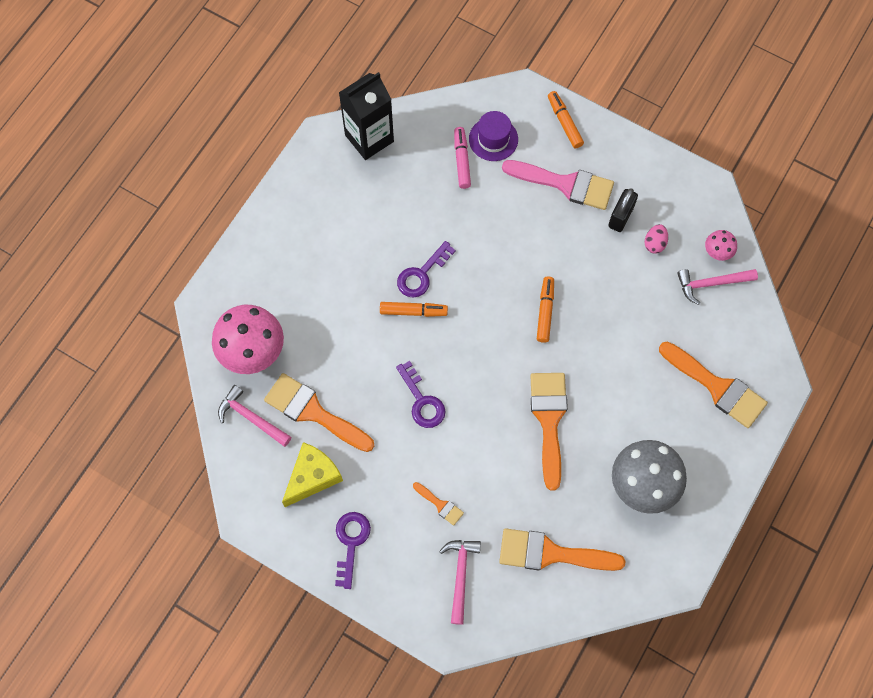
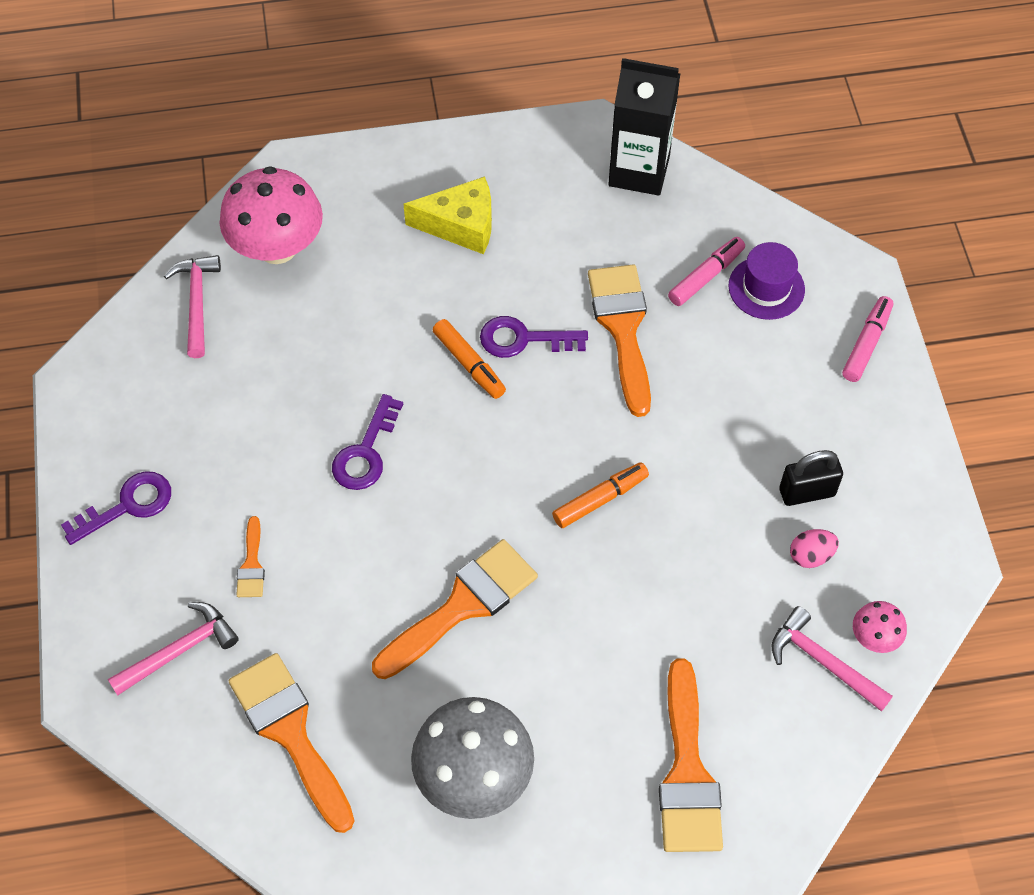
camera: 50 degrees right, 10 degrees down
orange brush [264,373,374,452] -> orange brush moved to [588,265,651,417]
yellow cheese [282,442,343,507] -> yellow cheese moved to [403,176,492,254]
pink brush [502,160,614,210] -> none
orange marker [548,91,584,148] -> pink marker [842,296,893,382]

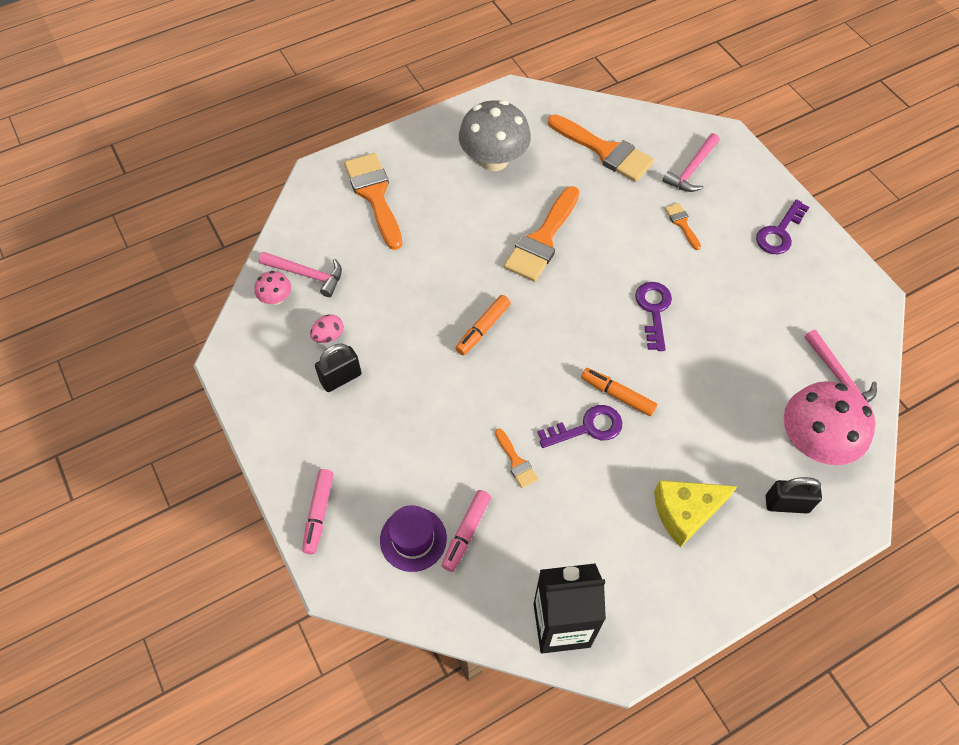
camera: 160 degrees right, 0 degrees up
orange brush [588,265,651,417] -> orange brush [495,429,538,488], size x0.47
none -> black padlock [766,477,822,514]

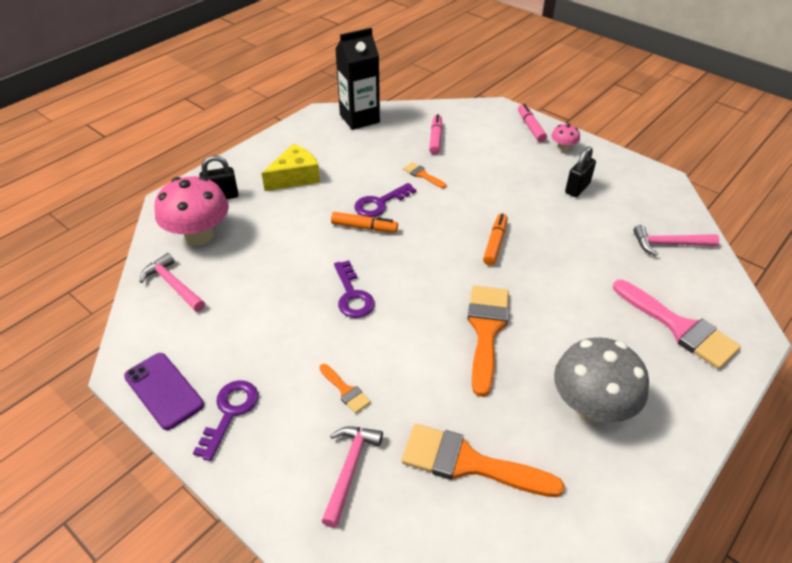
camera: 160 degrees right, 15 degrees down
pink mushroom [255,271,291,305] -> pink mushroom moved to [551,123,580,152]
pink egg [310,314,343,343] -> none
orange brush [344,153,402,250] -> pink brush [613,280,741,369]
purple hat [380,505,447,572] -> none
none -> purple phone [124,353,204,430]

